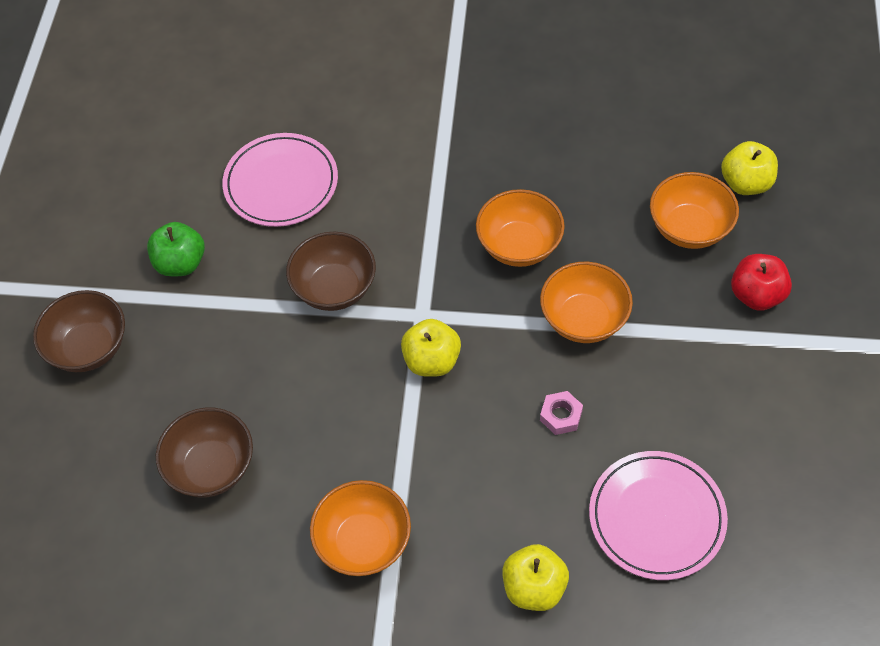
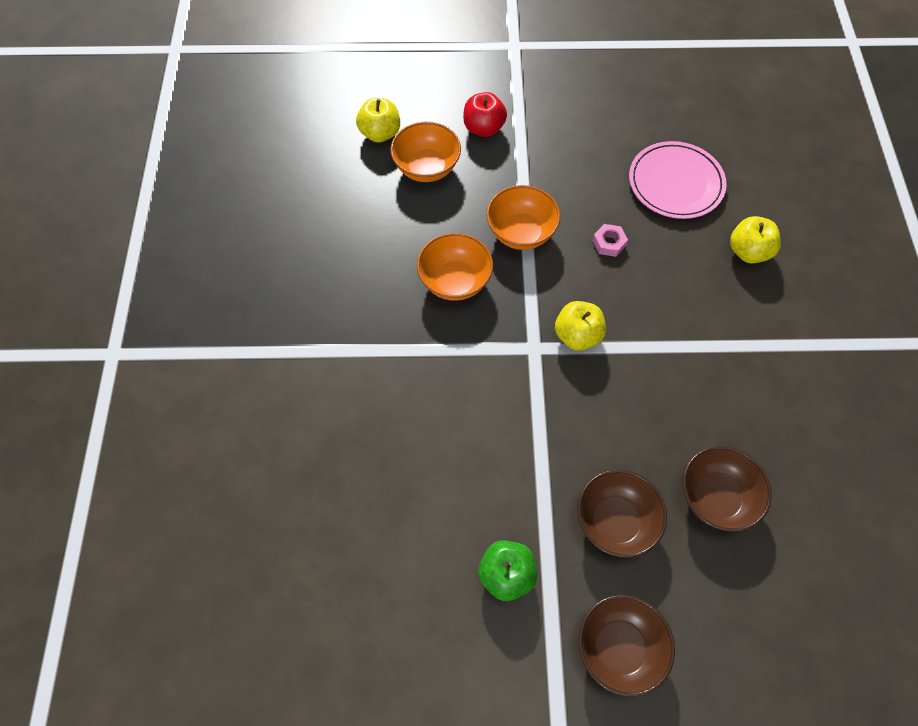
camera: 100 degrees left, 5 degrees up
pink plate [222,133,338,227] -> none
brown bowl [286,232,376,311] -> brown bowl moved to [577,469,667,558]
orange bowl [310,480,411,576] -> none

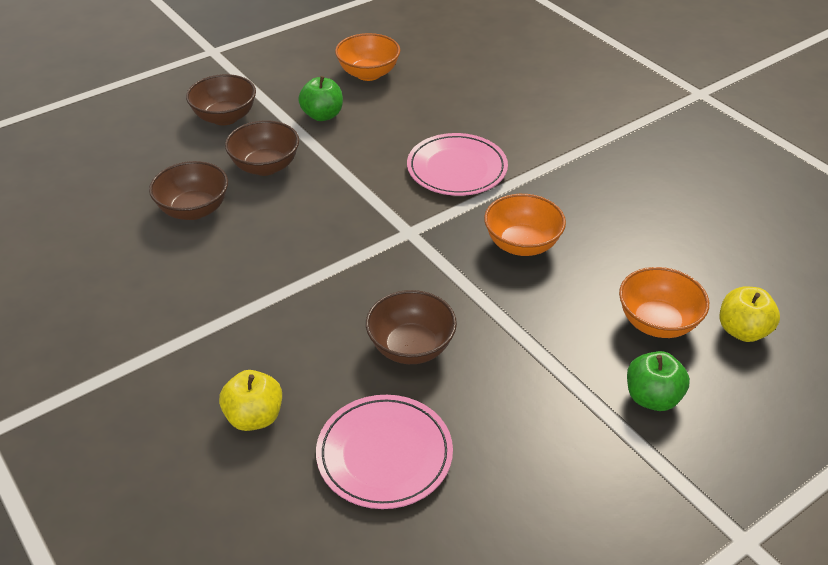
camera: 145 degrees right, 20 degrees down
red apple [463,92,507,137] -> green apple [627,351,690,411]
orange bowl [486,185,560,250] -> orange bowl moved to [335,33,400,81]
yellow apple [555,301,606,351] -> none
pink nut [592,224,628,257] -> brown bowl [366,290,457,364]
none -> pink plate [407,133,508,196]

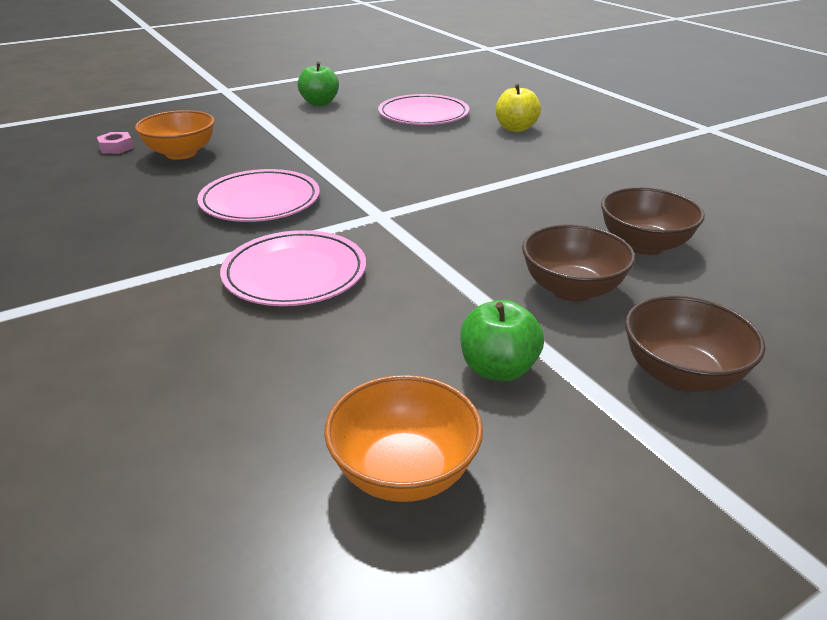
camera: 175 degrees left, 10 degrees down
brown bowl [366,290,457,364] -> none
orange bowl [484,194,566,256] -> pink plate [197,169,320,222]
green apple [627,351,690,411] -> green apple moved to [297,62,339,106]
yellow apple [720,286,780,342] -> pink nut [97,132,133,154]

